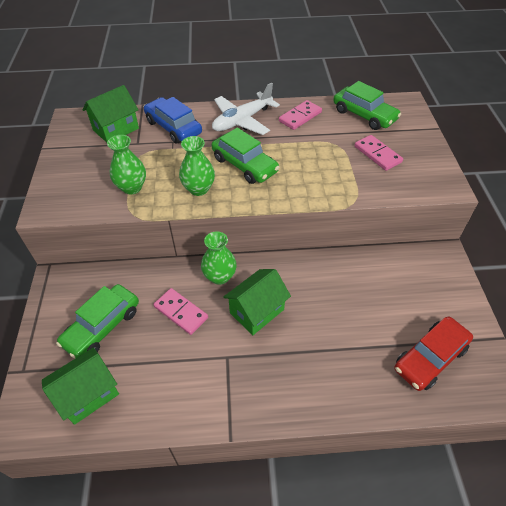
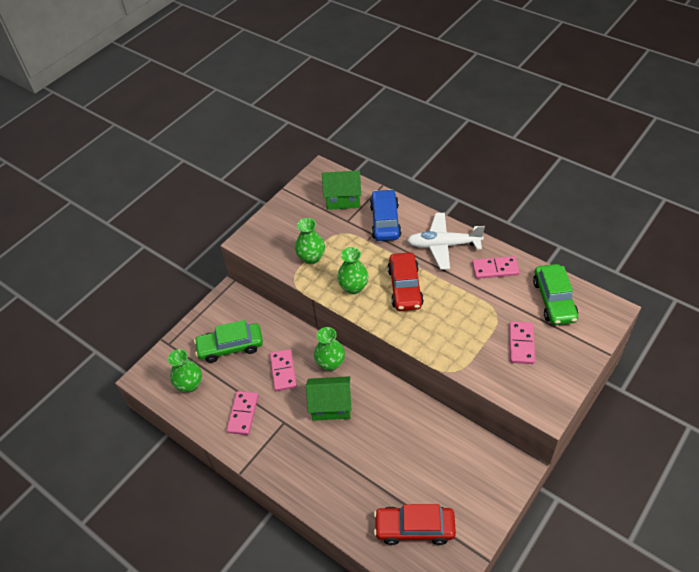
camera: 45 degrees right, 0 degrees up
green house [42,347,119,425] -> green vase [168,349,202,393]
green car [211,128,280,184] -> red car [387,252,424,311]
none -> pink domino [227,391,258,435]

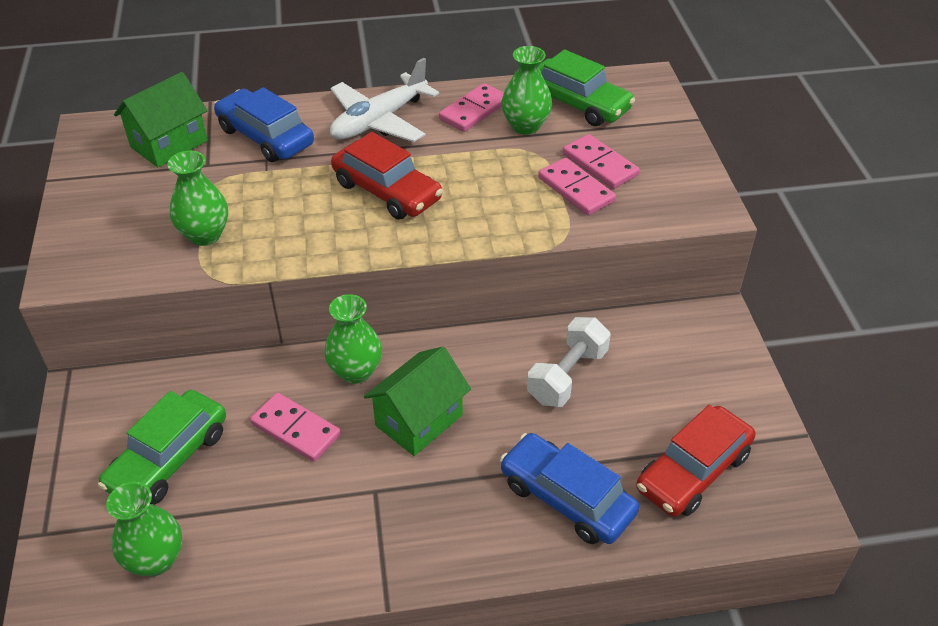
camera: 50 degrees left, 5 degrees down
pink domino [227,391,258,435] -> pink domino moved to [538,158,616,215]
green vase [337,247,368,294] -> green vase moved to [501,46,552,135]
none -> blue car [500,433,639,544]
none -> white dumbbell [527,317,611,407]

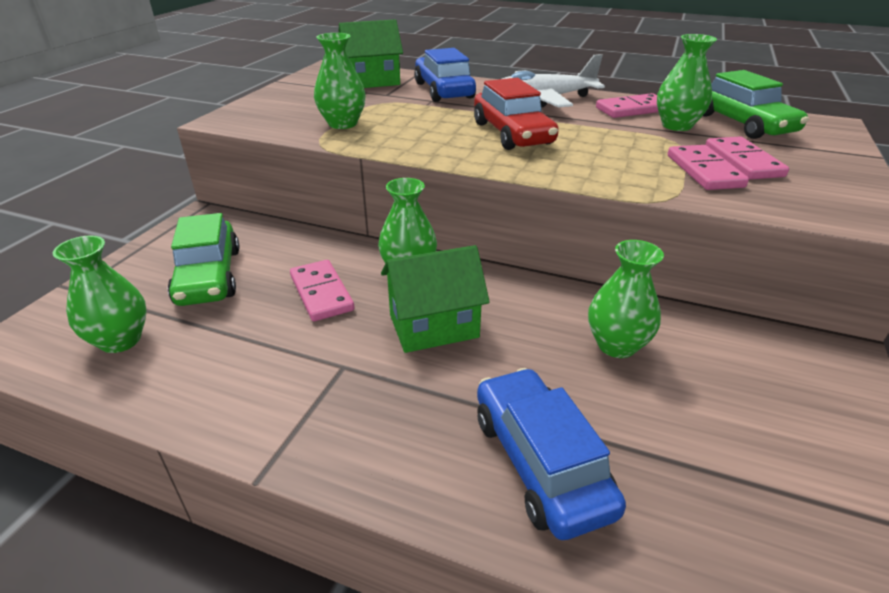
camera: 30 degrees right, 10 degrees down
green car [98,390,226,504] -> green car turned 75 degrees counterclockwise [168,213,240,306]
white dumbbell [527,317,611,407] -> green vase [588,240,664,358]
red car [636,405,756,517] -> none

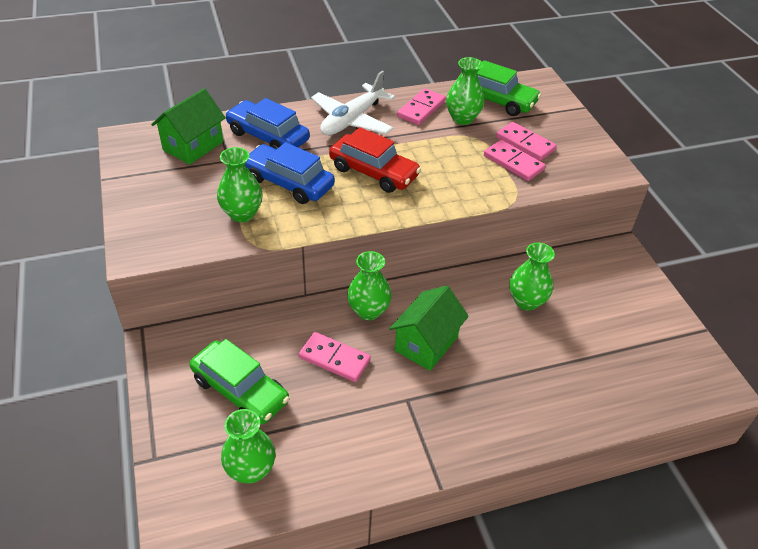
camera: 40 degrees left, 10 degrees up
blue car [477,368,626,540] -> blue car moved to [245,142,335,204]

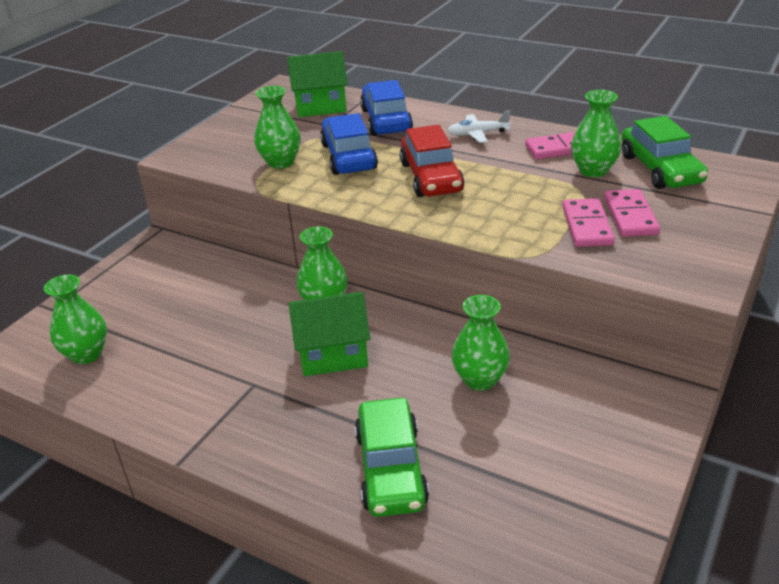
camera: 50 degrees right, 10 degrees down
green car [189,339,290,424] -> green car moved to [355,398,429,517]
pink domino [299,332,371,382] -> none
white plane [311,71,395,135] -> white plane [448,110,510,143], size x0.56

